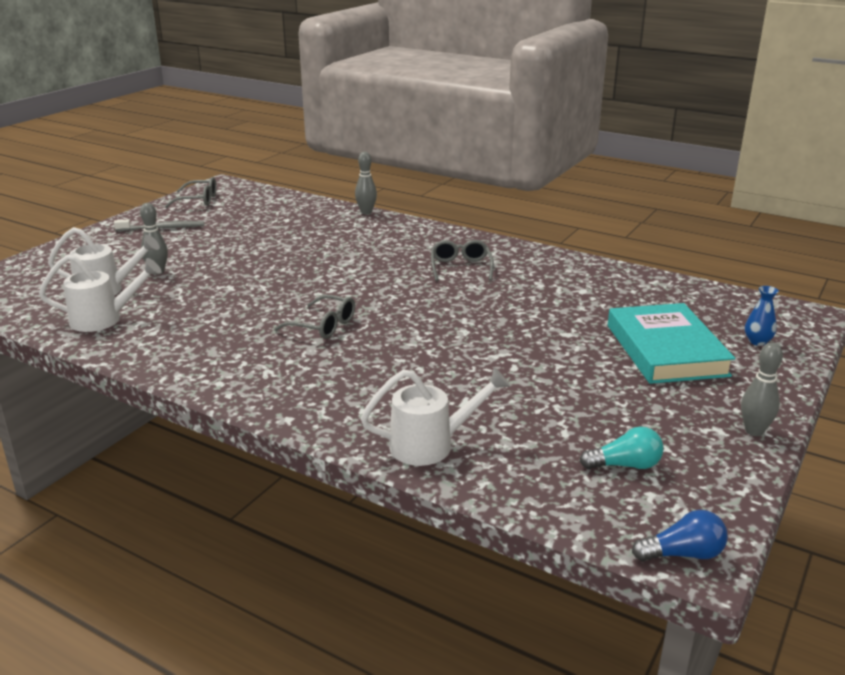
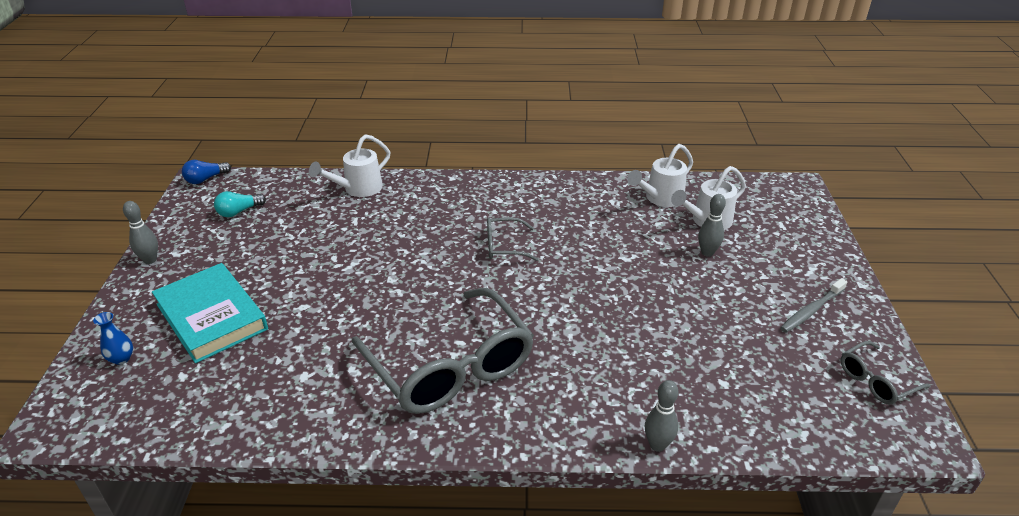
camera: 150 degrees right, 10 degrees up
grey glasses [431,240,494,281] -> grey glasses [352,288,534,414], size x2.21

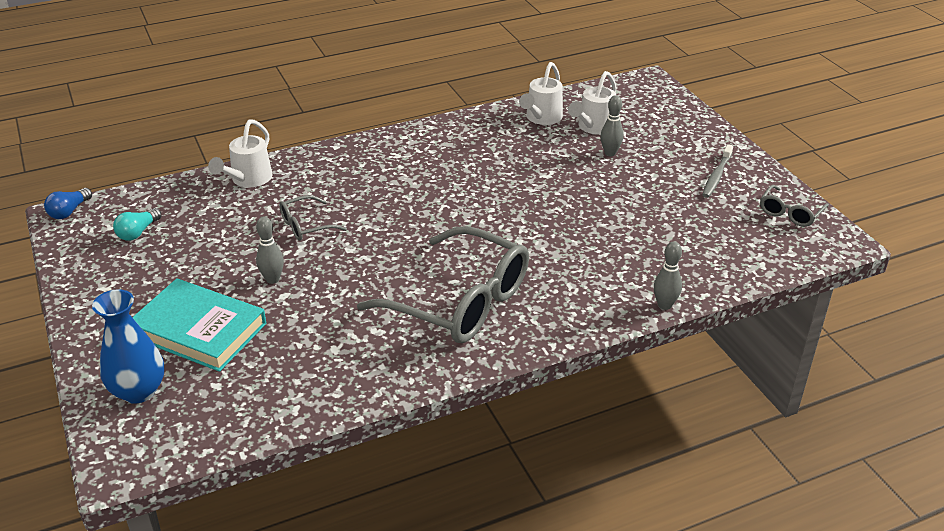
camera: 25 degrees left, 0 degrees up
blue vase [93,312,133,365] -> blue vase [92,289,165,404], size x2.00
grey bowling pin [123,201,158,264] -> grey bowling pin moved to [256,216,284,284]
grey glasses [487,217,539,261] -> grey glasses moved to [279,195,347,241]

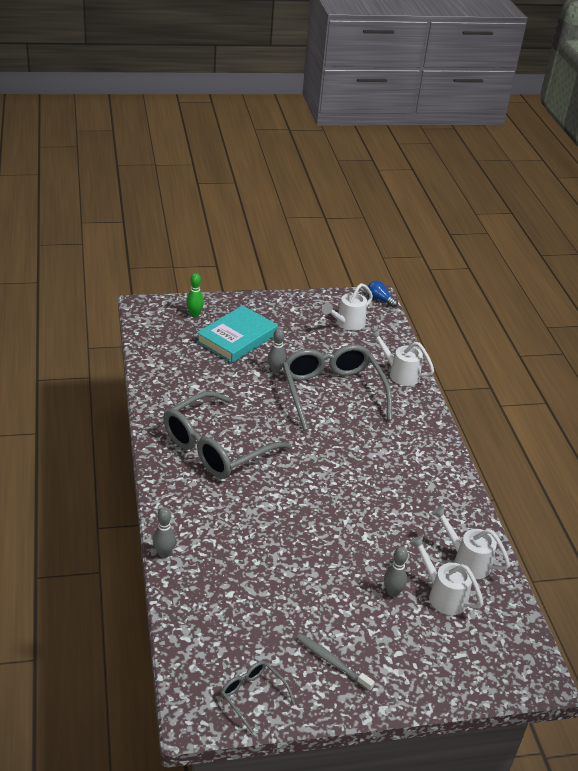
camera: 100 degrees right, 0 degrees up
blue vase [92,289,165,404] -> green bowling pin [186,273,204,317]
turquoise light bulb [113,208,162,241] -> white watering can [322,283,373,330]
grey glasses [279,195,347,241] -> grey glasses [282,345,392,431], size x2.21

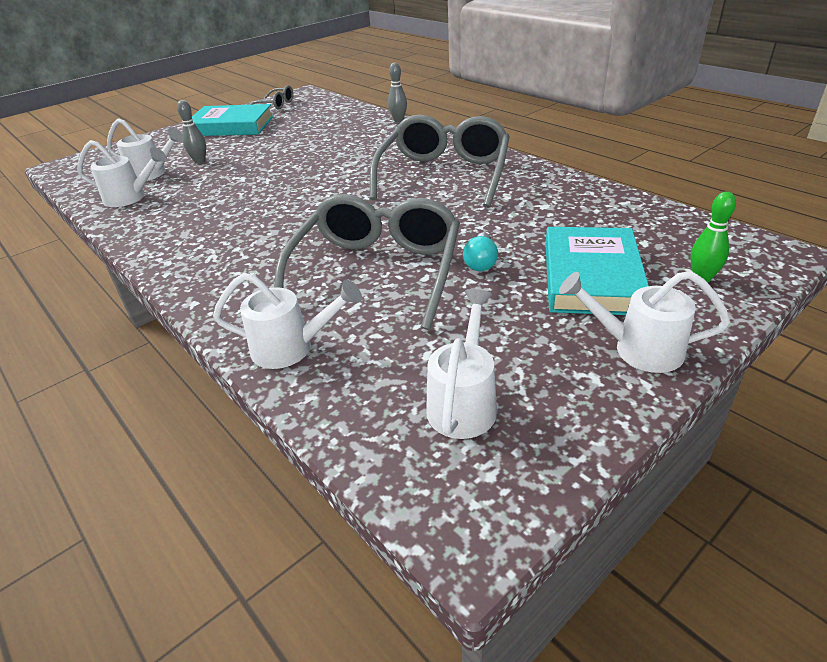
camera: 155 degrees right, 0 degrees up
grey bowling pin [268,328,286,374] -> turquoise light bulb [463,232,498,271]
grey glasses [282,345,392,431] -> grey glasses turned 120 degrees counterclockwise [274,194,460,330]
grey toothbrush [296,633,375,691] -> turquoise book [192,104,273,136]
blue light bulb [368,281,398,308] -> none
none -> white watering can [559,271,730,373]

